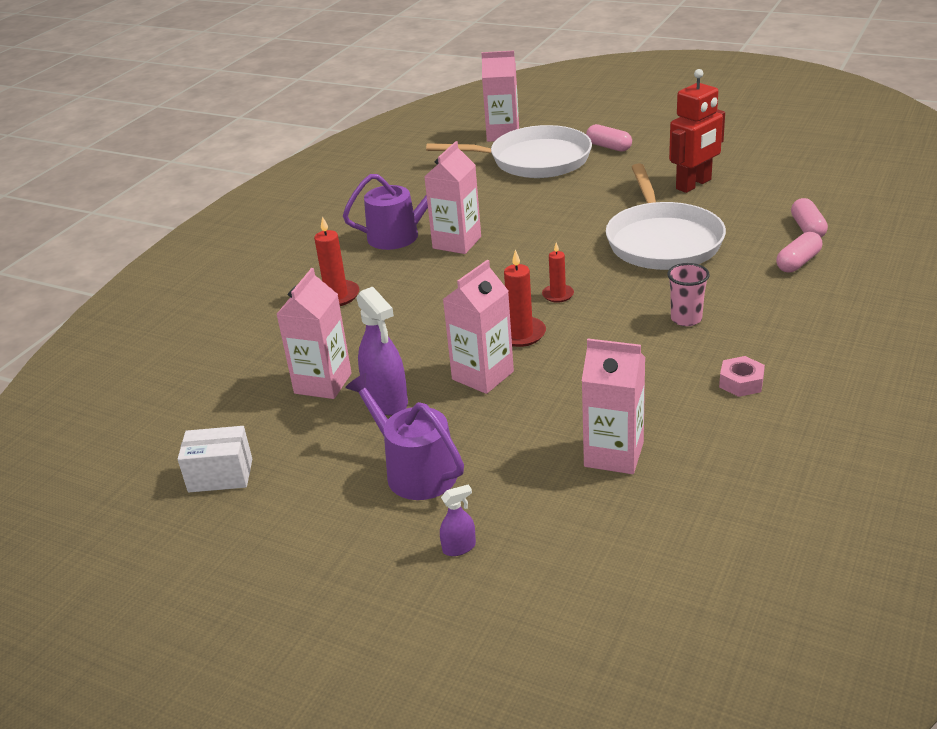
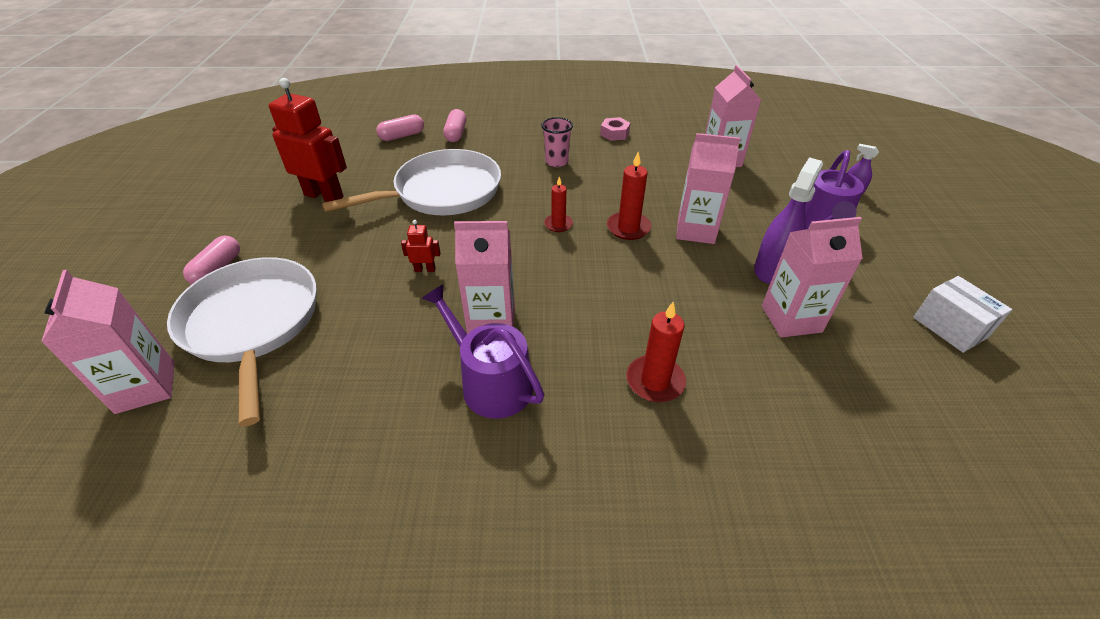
camera: 120 degrees left, 10 degrees up
pink capsule [776,232,822,273] -> pink capsule turned 75 degrees clockwise [443,109,466,142]
none -> red robot [401,220,441,272]

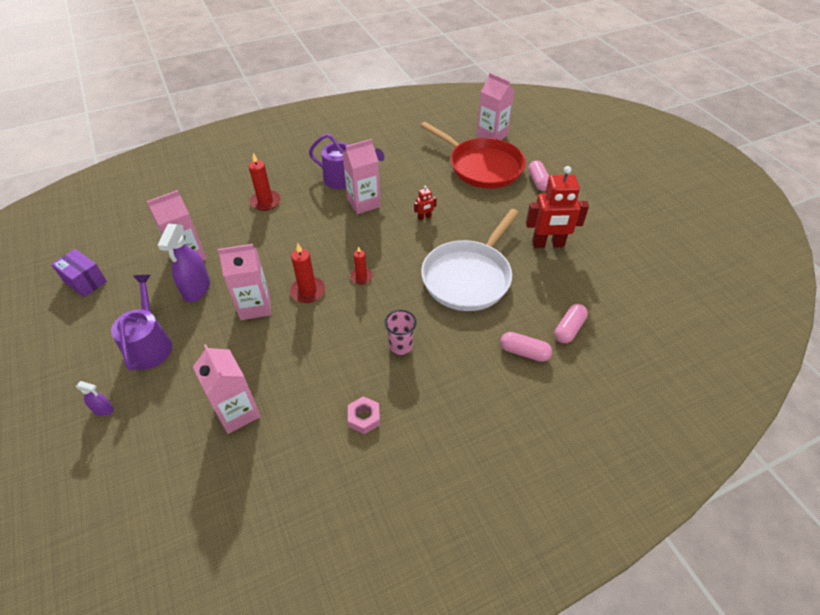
camera: 155 degrees right, 5 degrees up
white pan [167,257,317,427] -> red pan [420,122,526,189]
pink capsule [443,109,466,142] -> pink capsule turned 45 degrees counterclockwise [500,332,552,362]
white box [913,276,1012,353] -> purple box [51,249,107,297]

